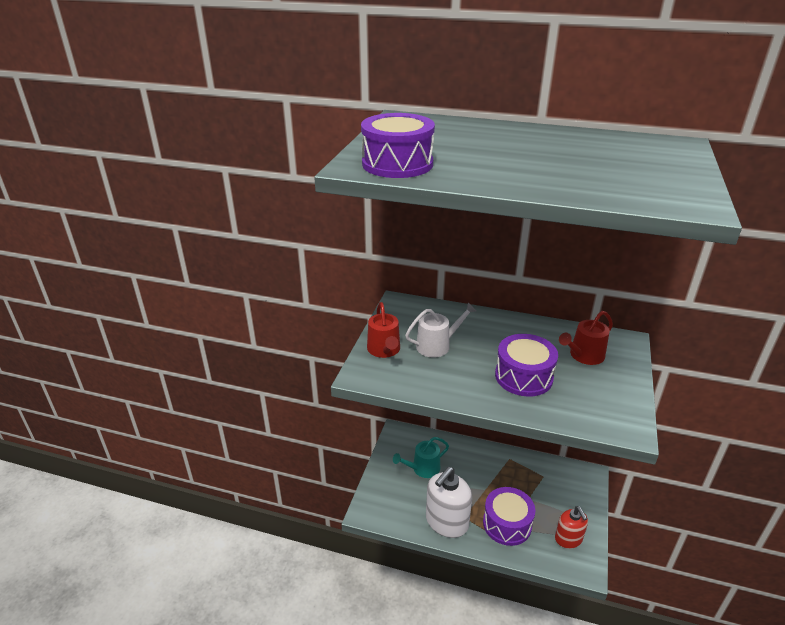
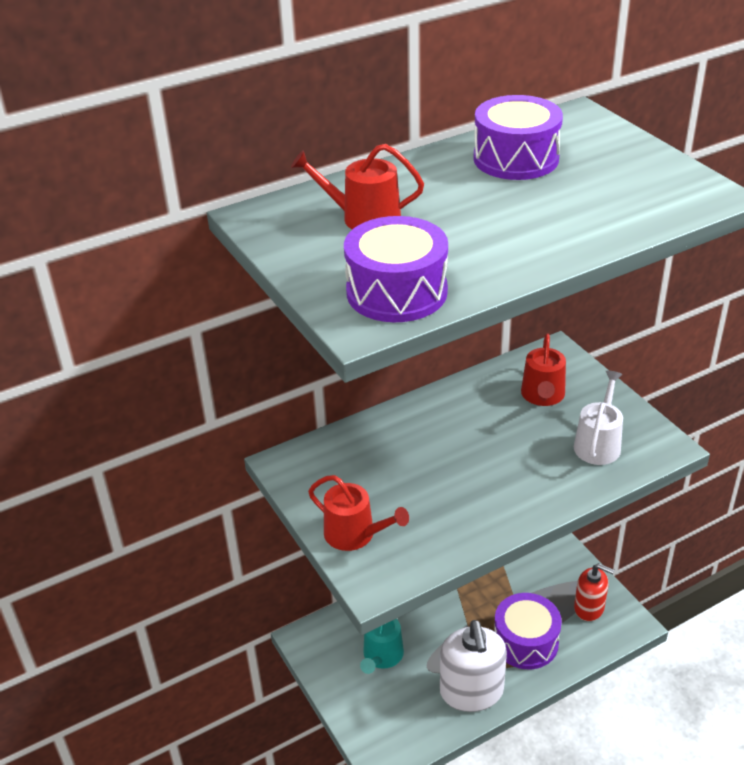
camera: 45 degrees left, 5 degrees up
white watering can [405,303,476,358] -> white watering can moved to [574,370,623,465]
purple drum [495,334,558,396] -> purple drum moved to [473,95,563,180]
none -> red watering can [291,144,424,229]

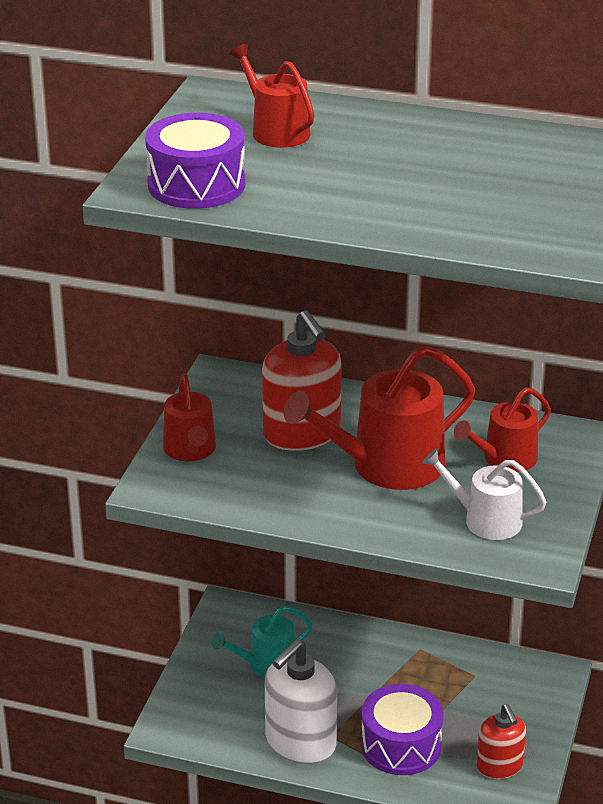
camera: 45 degrees right, 5 degrees down
purple drum [473,95,563,180] -> none
white watering can [574,370,623,465] -> white watering can turned 135 degrees counterclockwise [422,448,546,540]
none -> red soap dispenser [262,310,342,451]
none -> red watering can [284,346,475,490]

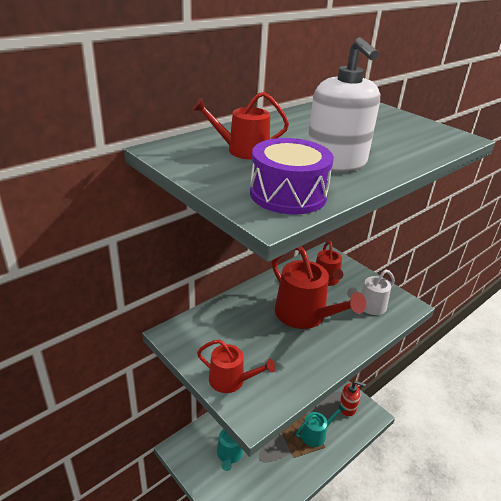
camera: 60 degrees left, 0 degrees up
red soap dispenser [262,310,342,451] -> none
white soap dispenser [265,639,337,764] -> white soap dispenser moved to [308,37,380,172]
red watering can [284,346,475,490] -> red watering can turned 45 degrees counterclockwise [272,246,366,329]
purple drum [361,684,443,775] -> turquoise watering can [296,403,346,447]

